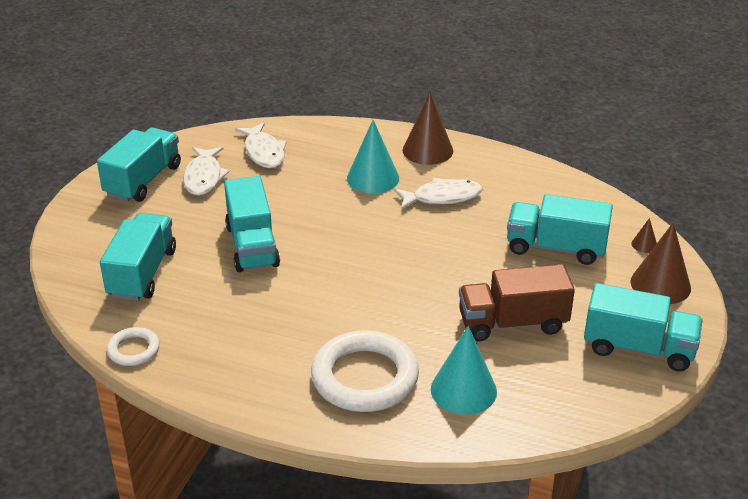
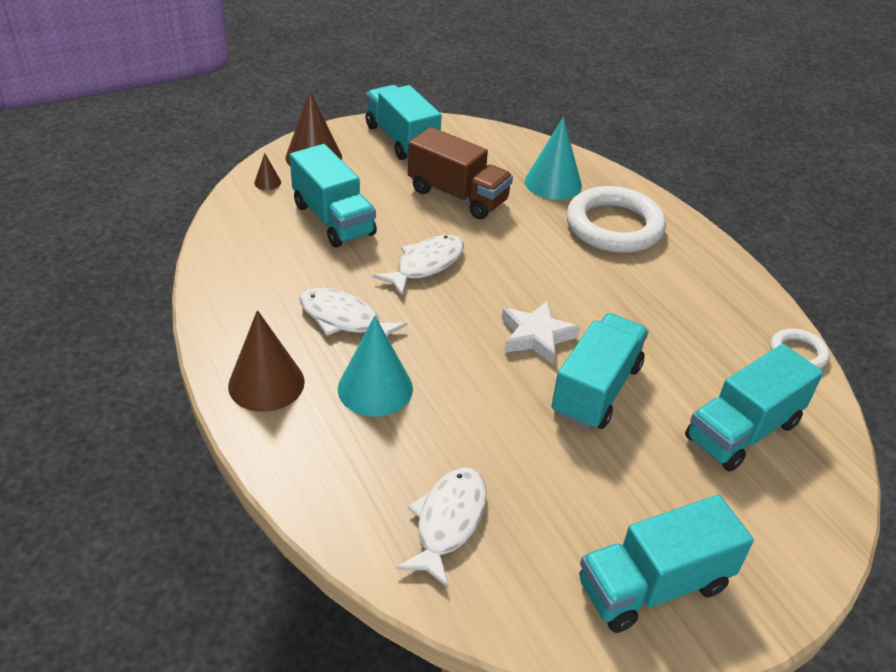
camera: 140 degrees left, 5 degrees up
white fish [183,147,230,195] -> white fish moved to [373,235,464,296]
none -> white star [502,300,580,364]

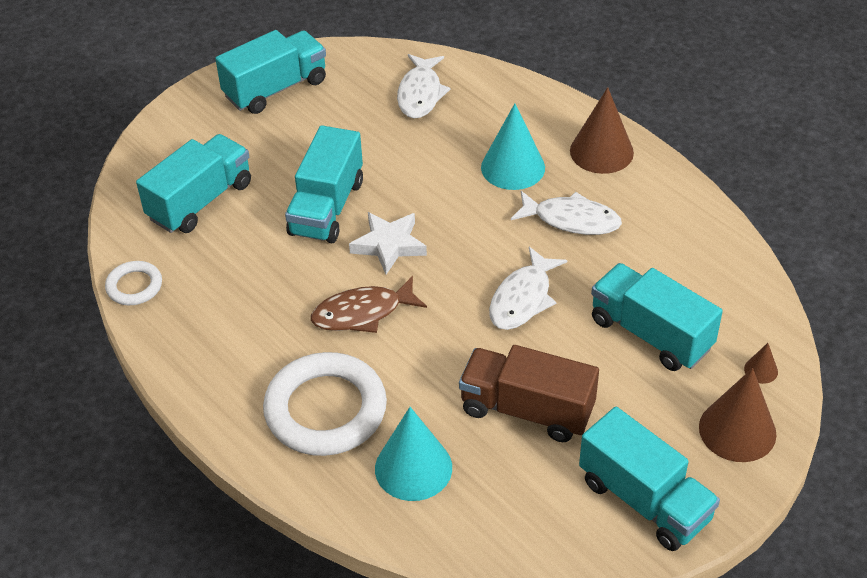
camera: 170 degrees right, 5 degrees up
none -> brown fish [311,276,427,333]

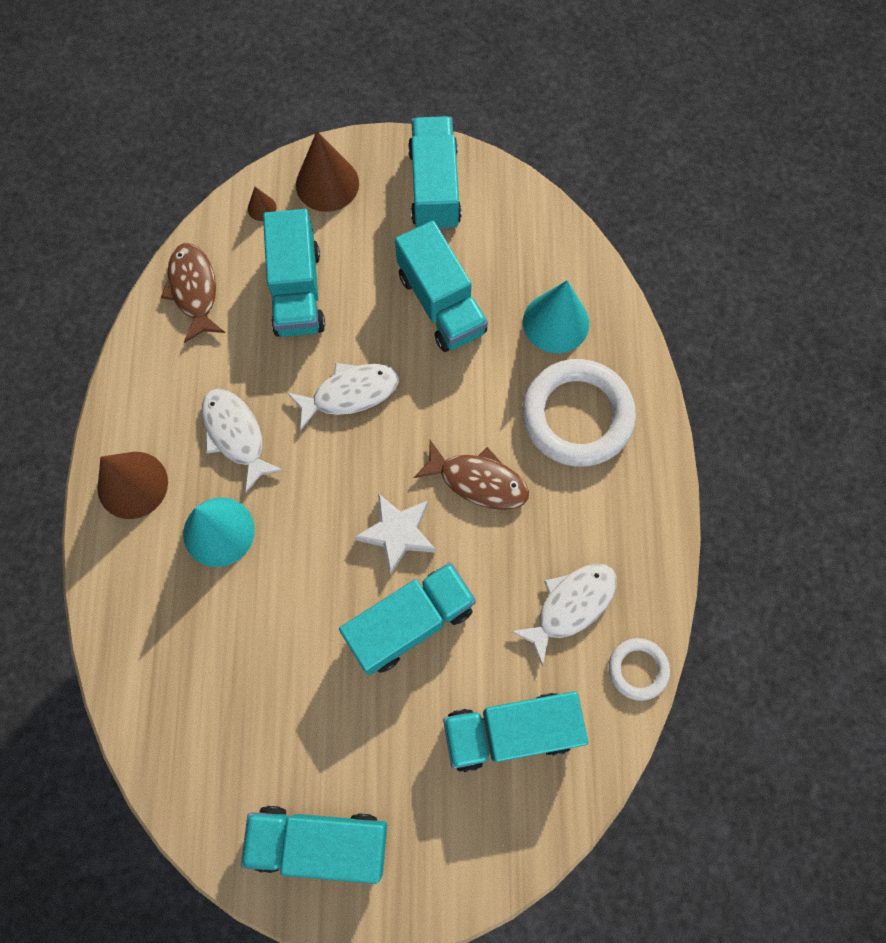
camera: 140 degrees left, 25 degrees up
white fish [397,54,451,119] -> white fish moved to [511,564,617,666]
brown truck [459,345,599,442] -> turquoise truck [395,221,488,352]
none -> brown fish [161,243,225,343]

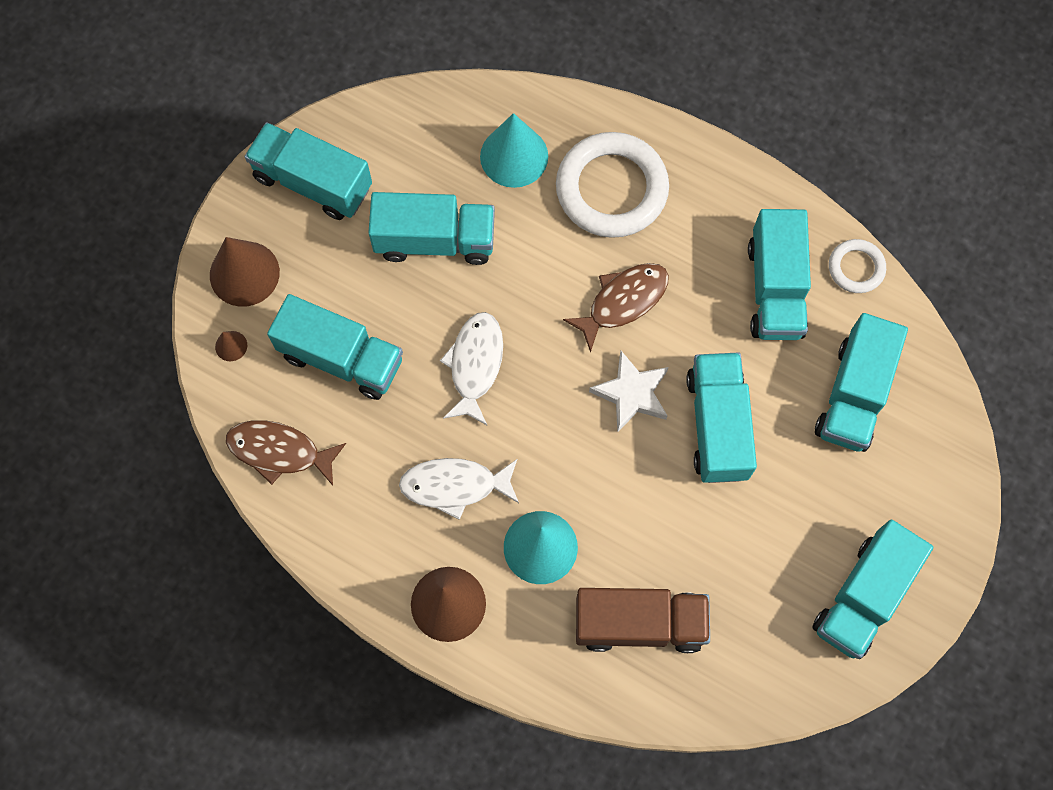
camera: 60 degrees left, 0 degrees up
white fish [511,564,617,666] -> turquoise truck [748,209,811,340]
none -> brown truck [576,588,710,653]

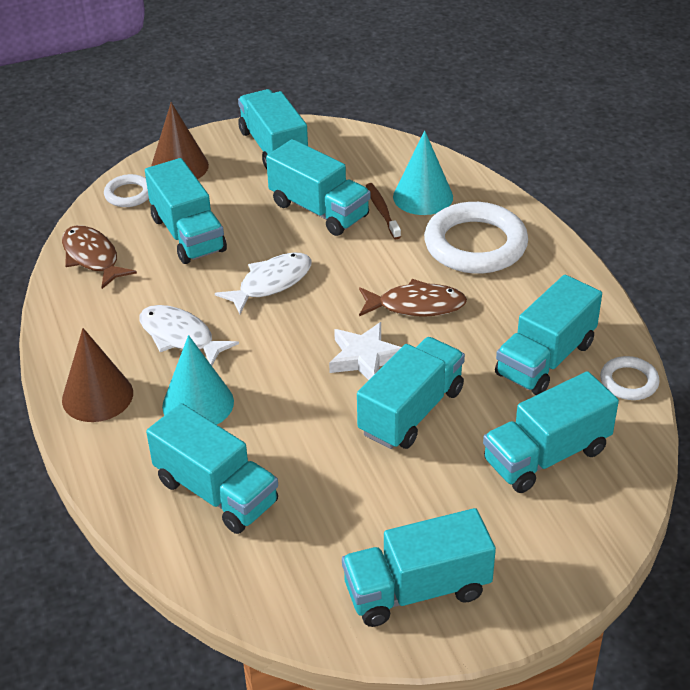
camera: 40 degrees right, 30 degrees down
brown cone [215,331,247,361] -> white ring [104,174,149,207]
brown truck [576,588,710,653] -> turquoise truck [146,403,278,534]
none -> brown toothbrush [366,183,401,239]

